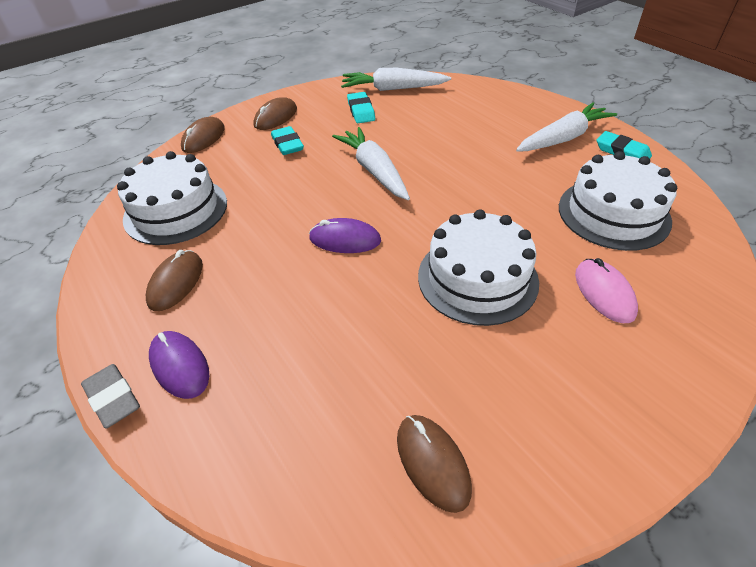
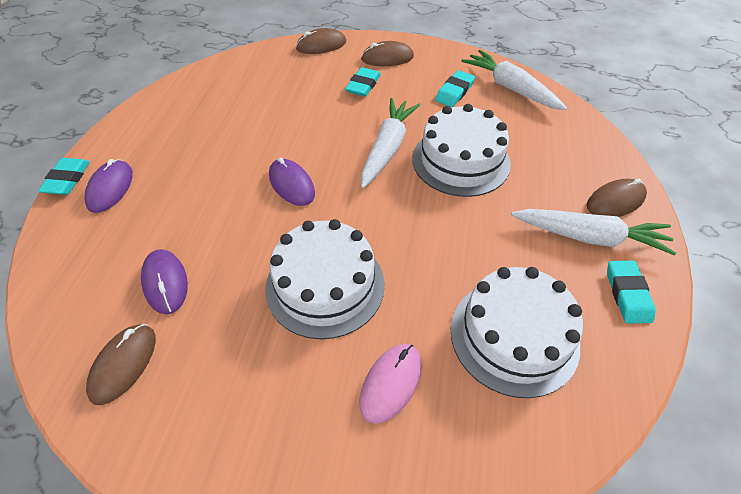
camera: 45 degrees right, 5 degrees up
grey eraser [81,364,140,429] -> turquoise eraser [38,158,90,195]
white cake [117,151,227,245] -> white cake moved to [413,104,511,197]
brown mouse [146,250,203,311] -> brown mouse moved to [587,179,647,217]
none -> purple mouse [141,249,188,314]

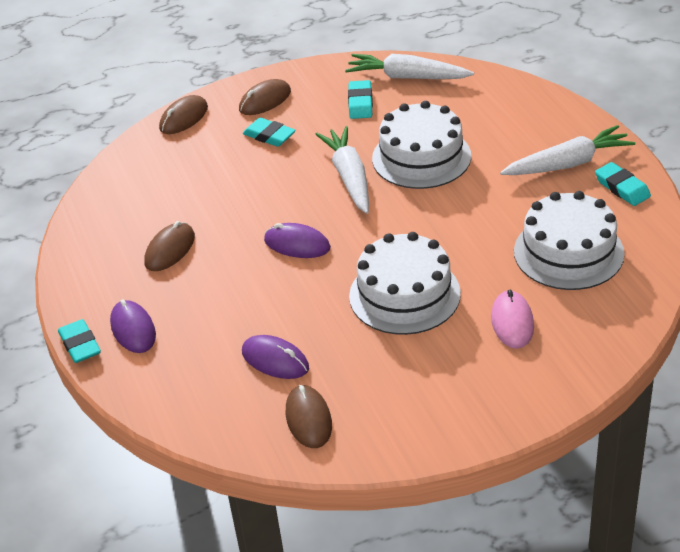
camera: 30 degrees left, 10 degrees down
turquoise eraser [345,67,381,97] -> turquoise eraser turned 45 degrees counterclockwise [243,118,296,147]
brown mouse [587,179,647,217] -> brown mouse moved to [144,221,195,271]

